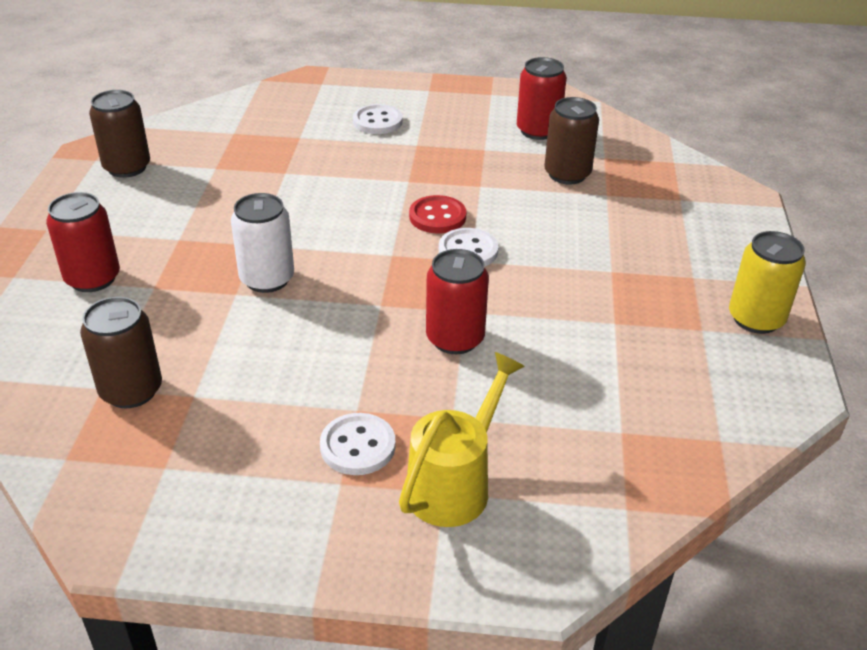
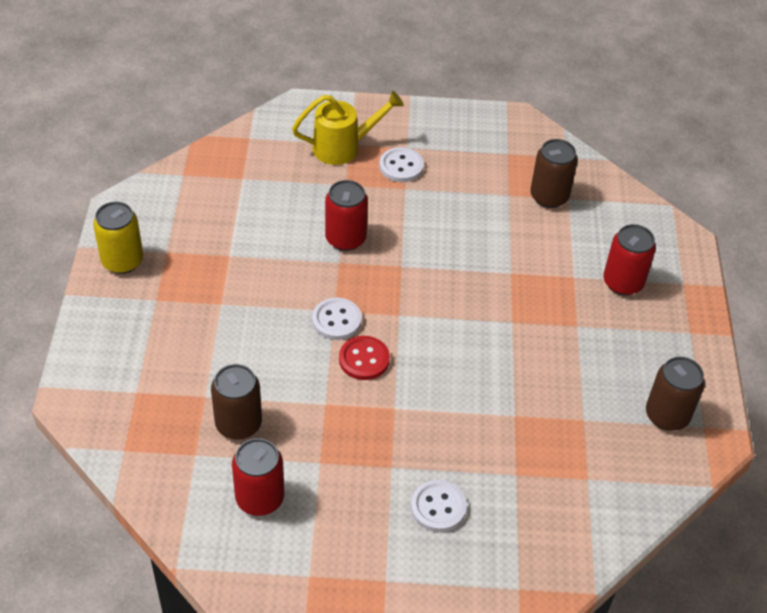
camera: 175 degrees right, 10 degrees up
white can [231,193,294,293] -> none
yellow watering can [399,352,525,527] -> yellow watering can turned 135 degrees counterclockwise [292,91,404,165]

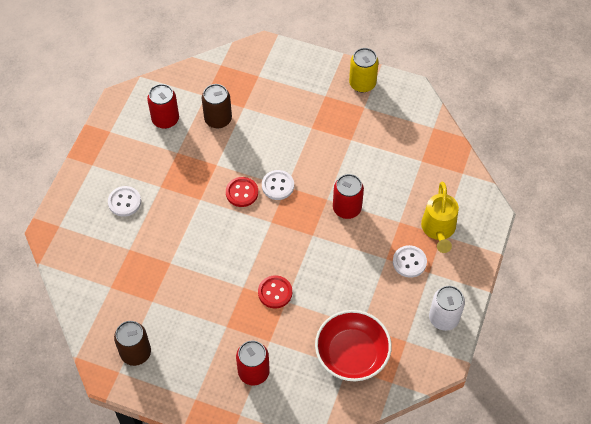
camera: 110 degrees right, 10 degrees up
brown can [530,139,578,208] -> red bowl [315,310,392,381]
none -> red button [258,275,292,308]
none -> white can [429,286,465,331]

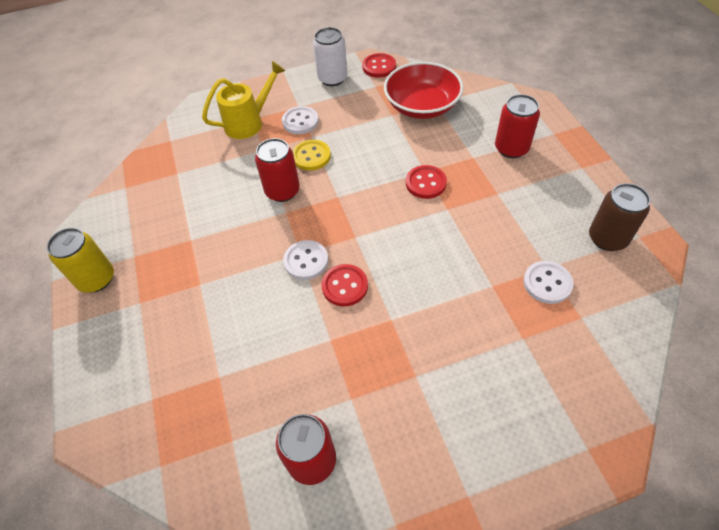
camera: 125 degrees left, 5 degrees down
white button [108,186,141,217] -> white button moved to [523,261,573,304]
brown can [202,84,232,129] -> none
none -> yellow button [293,140,331,171]
none -> red button [362,53,396,78]

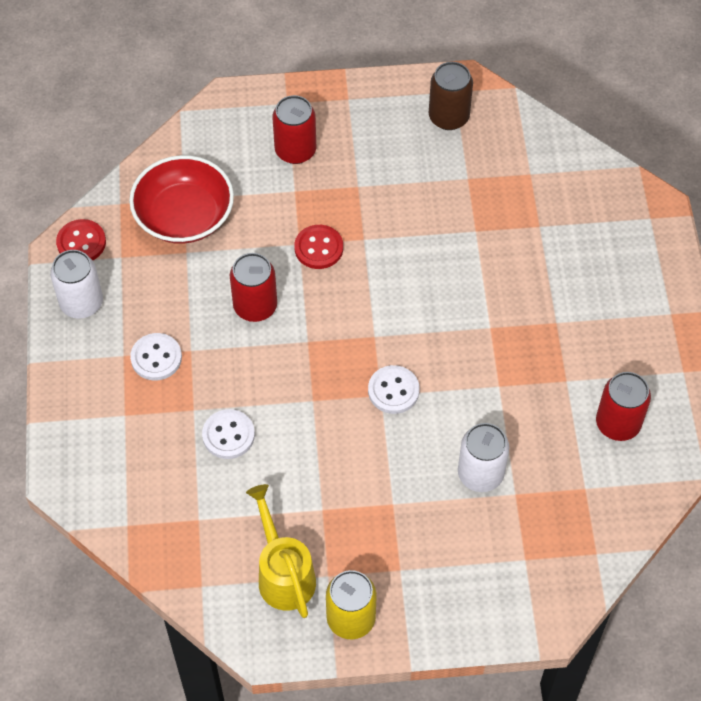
camera: 80 degrees left, 5 degrees up
yellow watering can [202,61,285,139] -> yellow watering can moved to [246,484,316,618]
red can [255,138,300,202] -> red can moved to [230,253,277,322]
yellow button [293,140,331,171] -> none
red button [322,264,368,306] -> none
white button [523,261,573,304] -> white button moved to [202,409,255,459]
none -> white can [458,423,509,492]

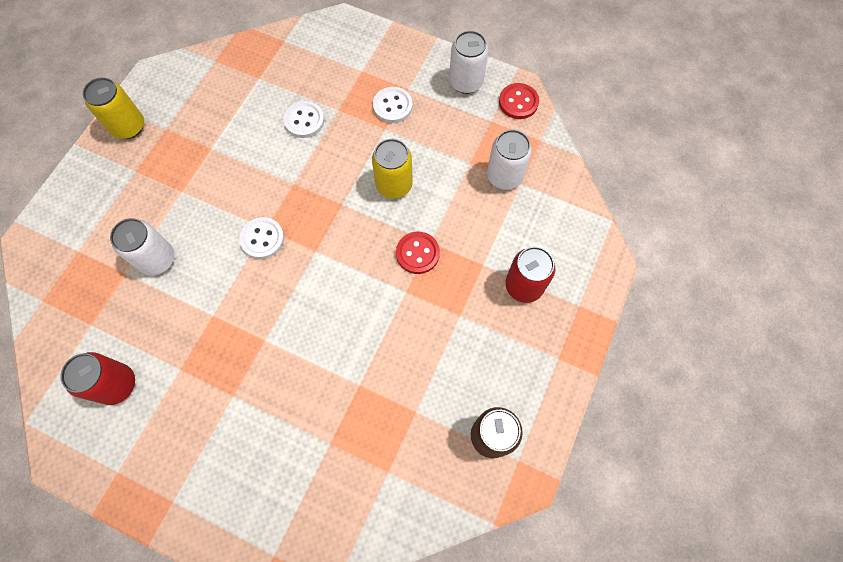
camera: 120 degrees right, 10 degrees up
red bowl [129,155,234,244] -> white can [487,130,532,190]
red can [230,253,277,322] -> yellow can [372,139,413,199]
yellow watering can [246,484,316,618] -> none

